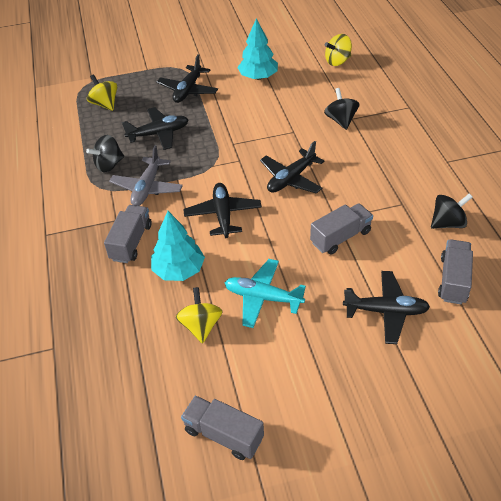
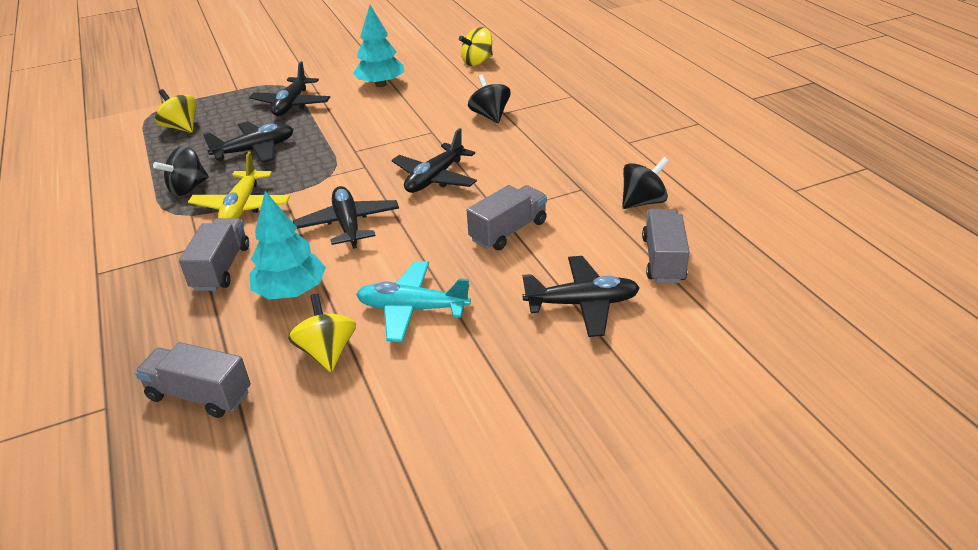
camera: 10 degrees left, 10 degrees down
grey plane [109,145,183,206] -> yellow plane [188,152,290,219]
grey truck [181,396,264,460] -> grey truck moved to [135,342,251,418]

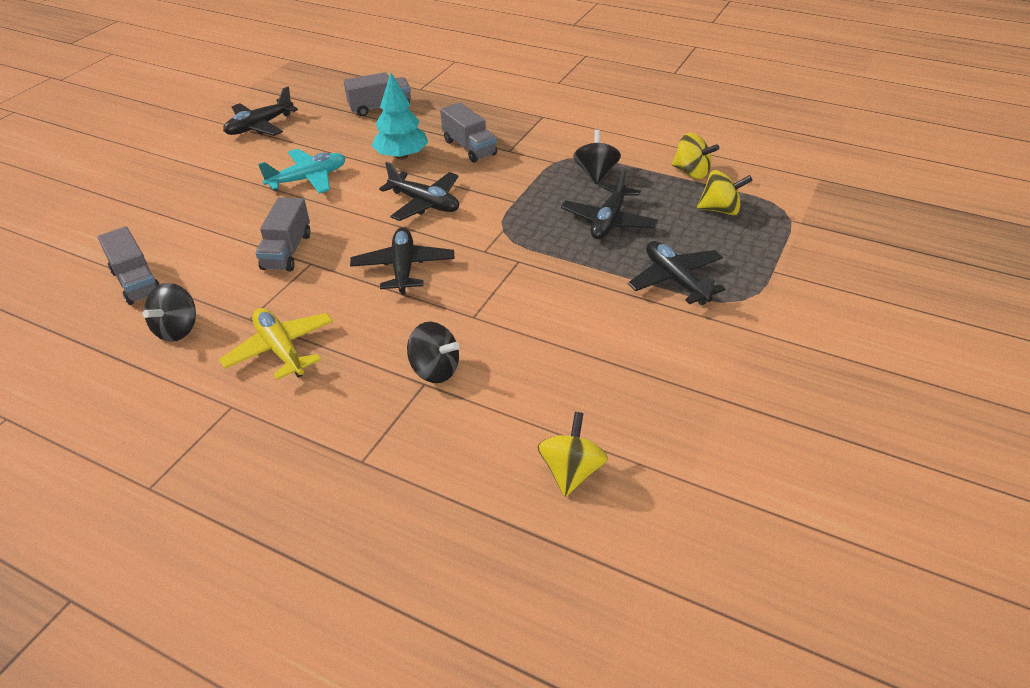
camera: 140 degrees right, 5 degrees up
yellow plane [188,152,290,219] -> yellow plane moved to [219,308,333,380]
yellow spinning top [288,294,356,372] -> yellow spinning top moved to [671,133,719,179]
turquoise tree [353,5,404,87] -> none
black plane [522,256,640,337] -> black plane moved to [223,87,298,136]

